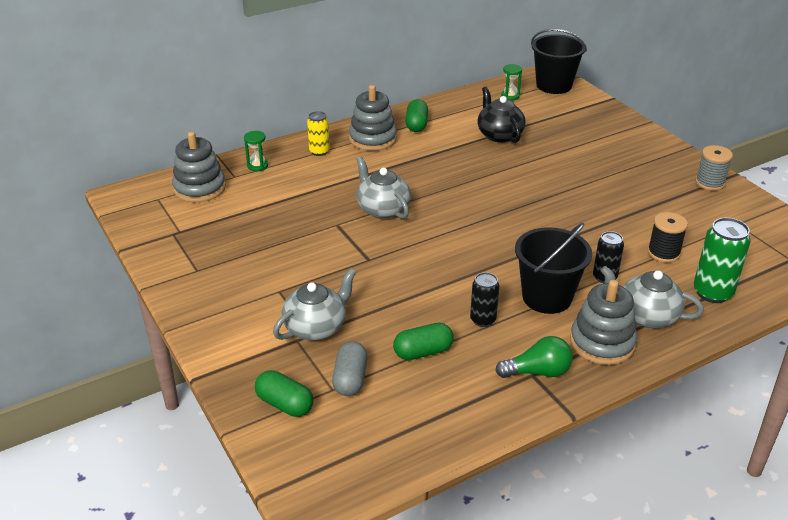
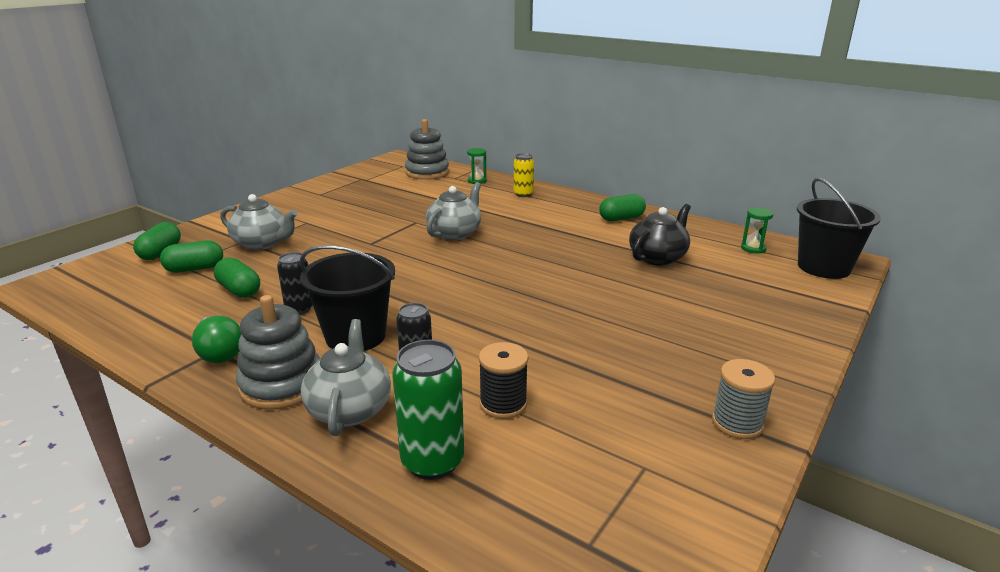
camera: 65 degrees right, 10 degrees down
grey capsule [332,341,368,396] -> green capsule [160,240,223,273]
grey stacking toy [349,85,397,151] -> none

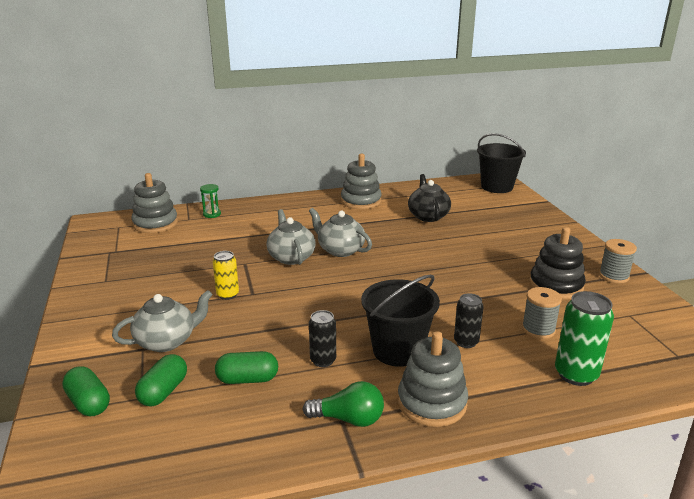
camera: 50 degrees left, 0 degrees up
grey teapot [301,319,391,436] -> grey teapot moved to [309,208,372,257]
black spool [479,342,528,419] -> grey spool [522,287,562,339]
yellow can [514,153,534,197] -> yellow can moved to [213,251,239,300]
green capsule [599,194,646,221] -> grey stacking toy [341,154,382,209]
green hourglass [741,207,773,254] -> none
none -> black stacking toy [529,227,586,299]

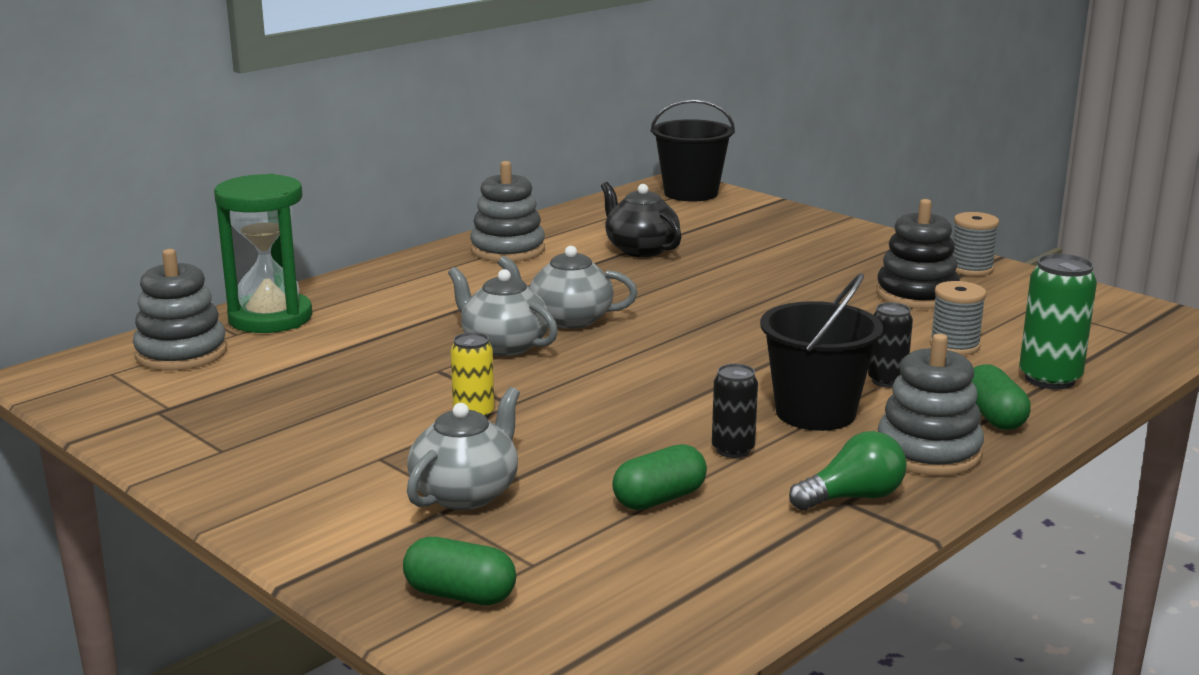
camera: 30 degrees left, 5 degrees down
green capsule [135,354,187,407] -> green capsule moved to [972,364,1031,430]
green hourglass [200,184,221,218] -> green hourglass [214,174,312,333], size x2.35

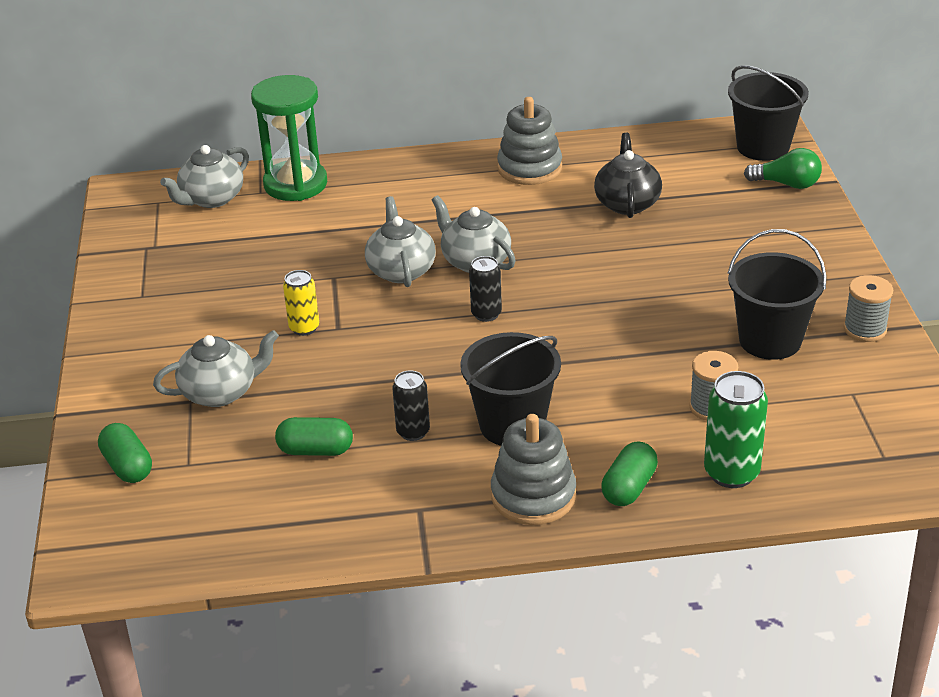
camera: 40 degrees right, 15 degrees up
grey stacking toy [133,249,227,371] -> grey teapot [160,145,249,208]
green light bulb [789,431,907,510] -> green light bulb moved to [744,148,822,189]
black can [868,302,913,388] -> black can moved to [469,256,502,322]
black stacking toy [876,199,960,309] -> black bucket [728,229,826,360]

